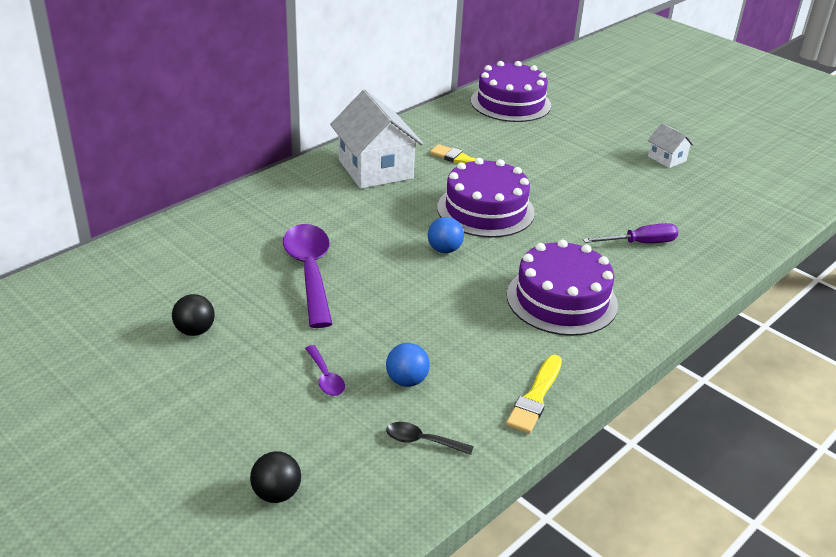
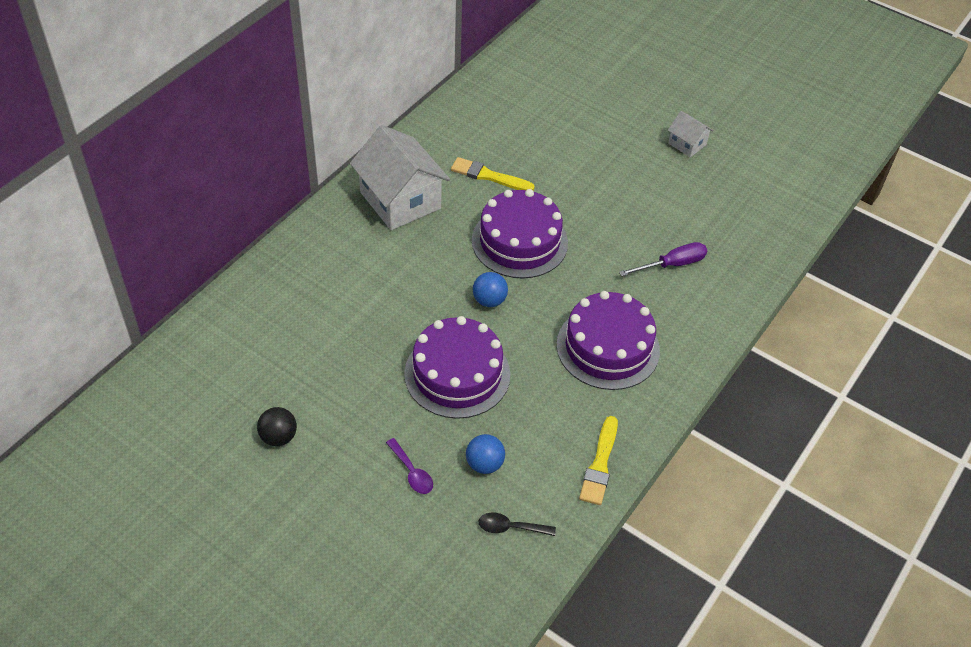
camera: 10 degrees left, 15 degrees up
black ball [250,451,301,503] -> none
purple spoon [283,224,332,328] -> none
purple cake [471,61,551,122] -> purple cake moved to [404,316,510,419]

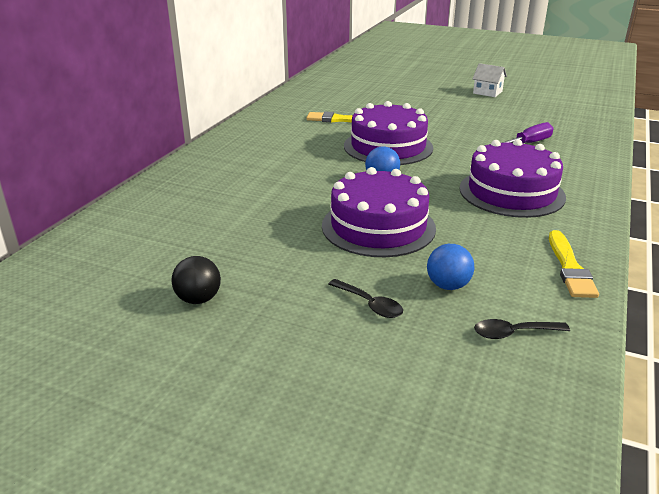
camera: 10 degrees left, 20 degrees down
white house [350,125,450,230] -> none
purple spoon [386,438,433,494] -> black spoon [328,279,403,318]

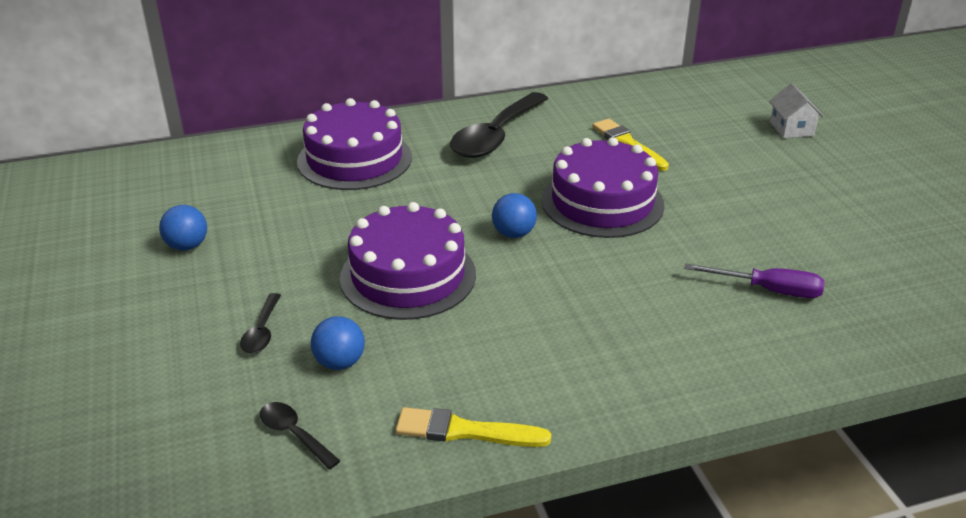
camera: 50 degrees right, 5 degrees up
black ball [171,256,221,304] -> blue ball [159,205,207,251]
purple cake [459,139,566,218] -> purple cake moved to [297,98,412,190]
white house [473,63,507,97] -> white house moved to [769,83,824,138]
yellow brush [549,230,599,298] -> yellow brush turned 45 degrees clockwise [396,407,551,447]
none -> black spoon [450,92,548,158]

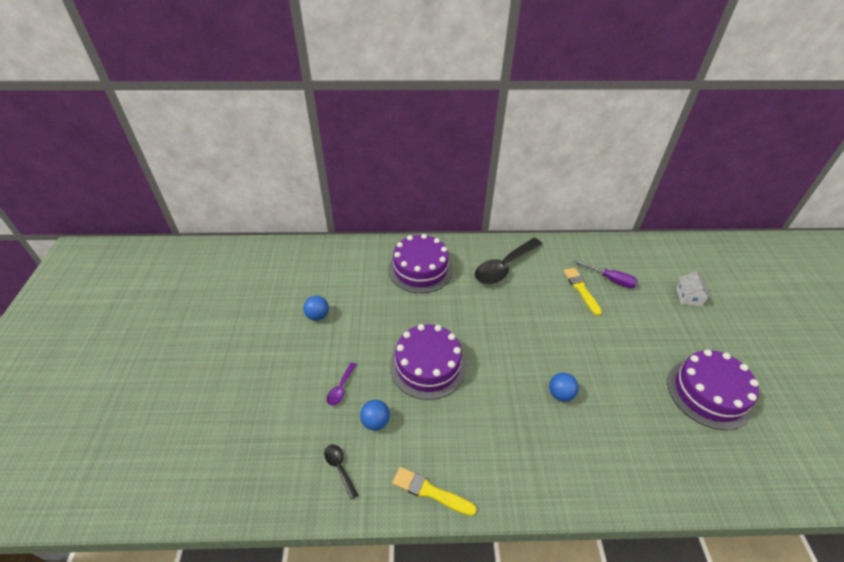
camera: 15 degrees right, 10 degrees up
black spoon [240,293,281,354] -> purple spoon [327,362,357,405]
blue ball [492,193,537,238] -> blue ball moved to [549,373,579,402]
purple cake [542,137,664,238] -> purple cake moved to [667,349,759,430]
purple screwdriver [684,263,825,298] -> purple screwdriver moved to [573,259,638,288]

